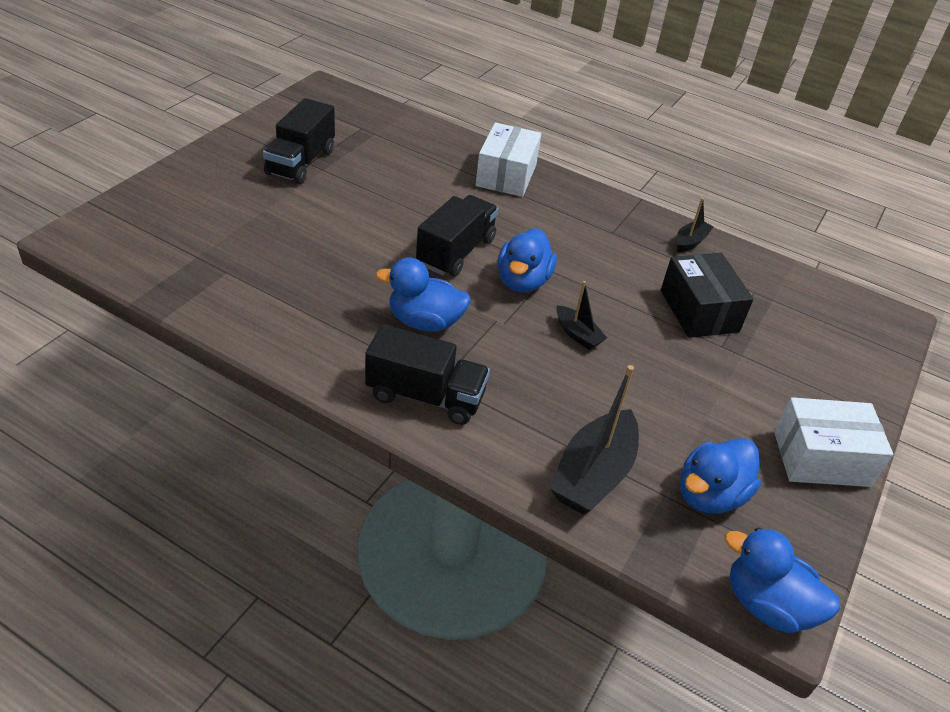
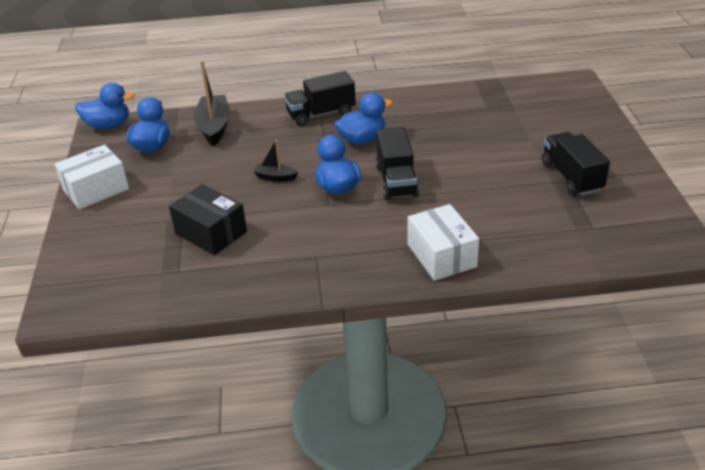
camera: 150 degrees right, 5 degrees down
black boat [676,198,714,252] -> none

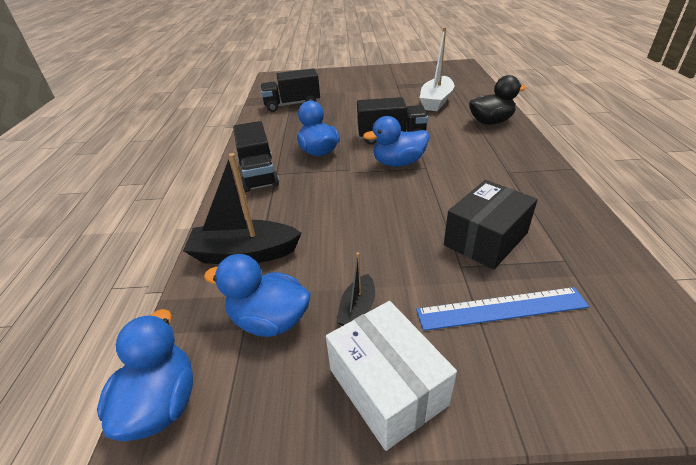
camera: 85 degrees left, 0 degrees up
black boat [253,140,298,182] -> black boat moved to [337,252,375,326]
white box [408,204,479,281] -> black duck [469,75,526,125]
black truck [542,132,610,196] -> black truck moved to [260,68,320,112]
none -> blue ruler [416,287,589,331]
none -> white boat [420,27,455,111]

